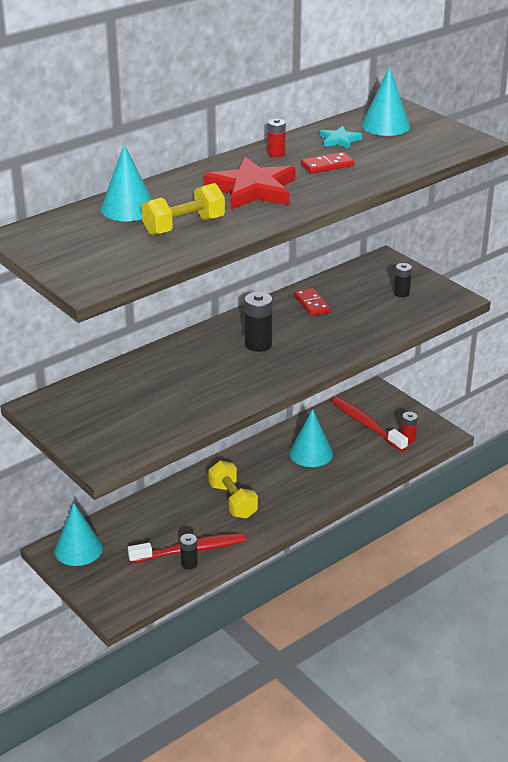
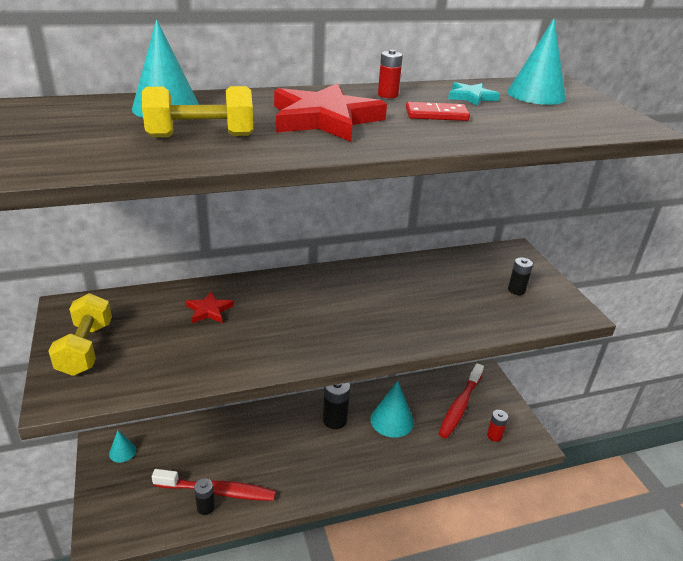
camera: 20 degrees right, 0 degrees up
turquoise cone [54,503,103,566] -> turquoise cone [109,430,136,463], size x0.55
yellow dumbbell [208,461,258,519] -> yellow dumbbell moved to [48,293,112,376]
black battery [244,292,273,352] -> black battery moved to [323,382,350,429]
red domino [294,288,330,316] -> none
red toothbrush [331,397,408,451] -> red toothbrush turned 135 degrees counterclockwise [438,363,484,438]
none -> red star [186,291,234,323]

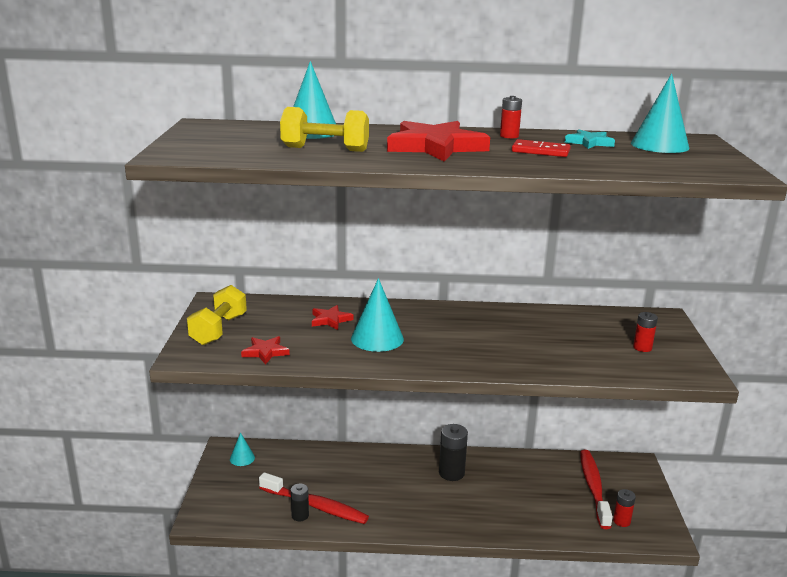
camera: 20 degrees right, 10 degrees down
turquoise cone [370,381,414,438] -> turquoise cone moved to [351,278,404,352]
red toothbrush [438,363,484,438] -> red toothbrush turned 135 degrees clockwise [580,450,613,529]
black battery [508,257,533,295] -> red battery [633,312,658,352]
none -> red star [241,336,290,365]

